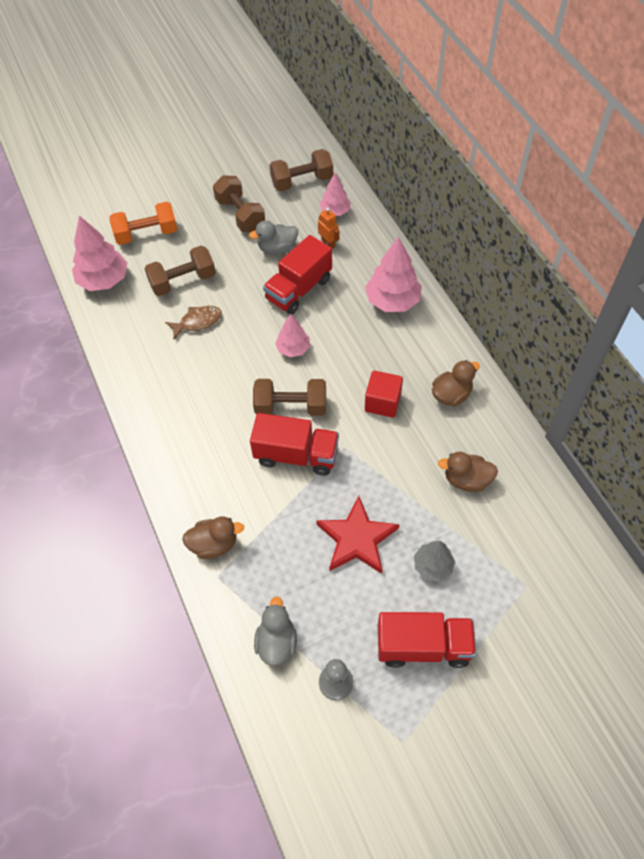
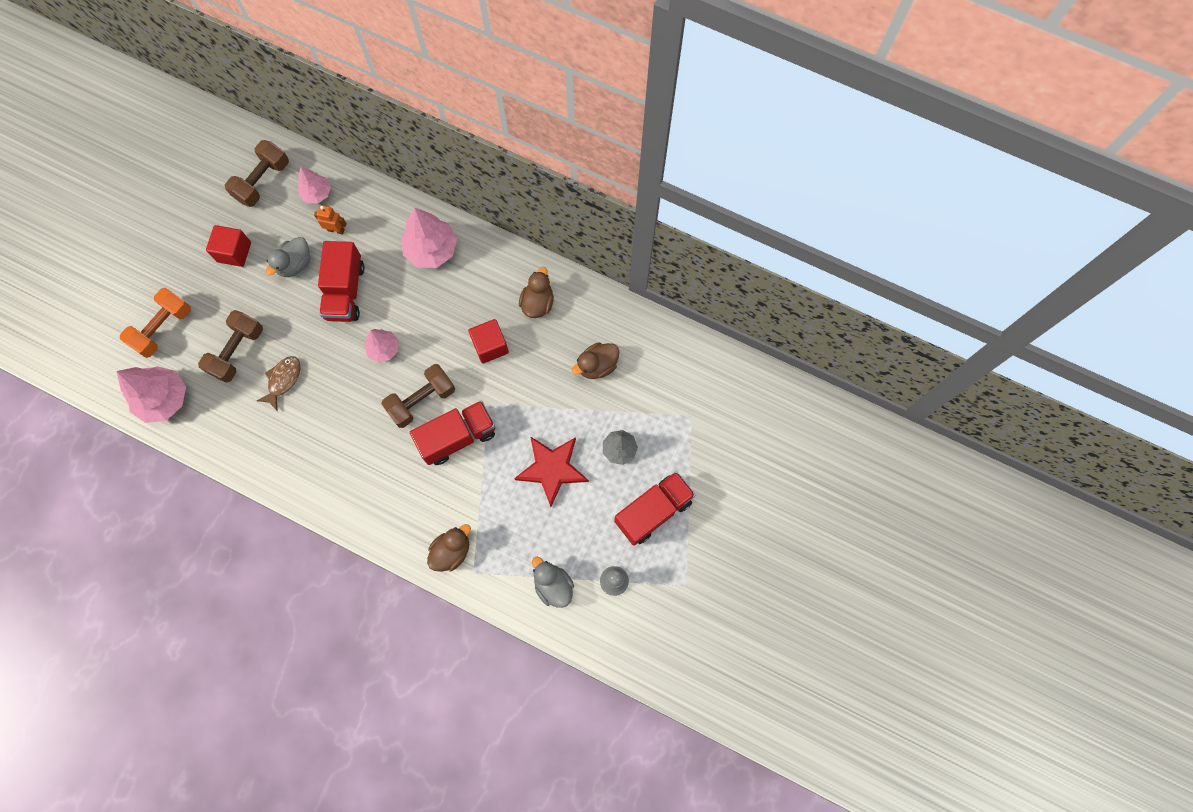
camera: 40 degrees left, 15 degrees up
brown dumbbell [213,175,265,232] -> red cube [206,225,251,267]

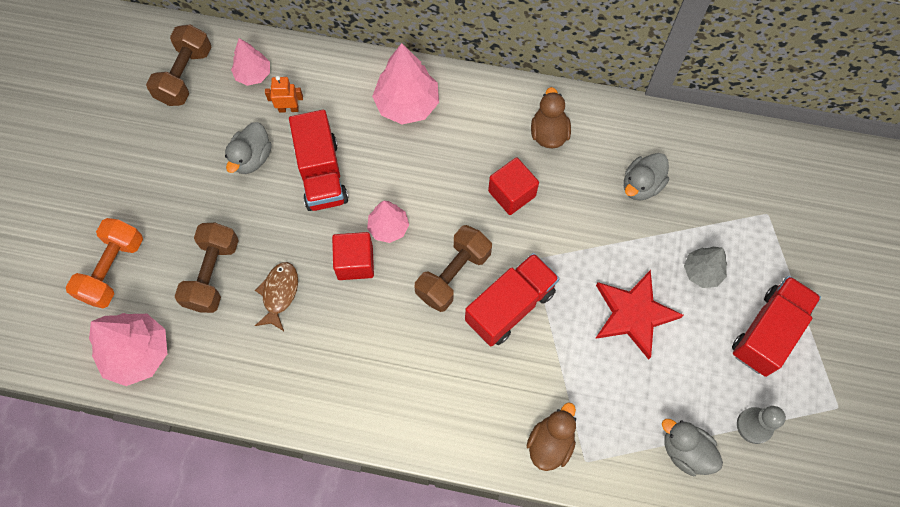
camera: 15 degrees left, 5 degrees down
red cube [206,225,251,267] -> red cube moved to [332,232,374,280]
brown duck [572,342,619,379] -> grey duck [624,153,669,201]

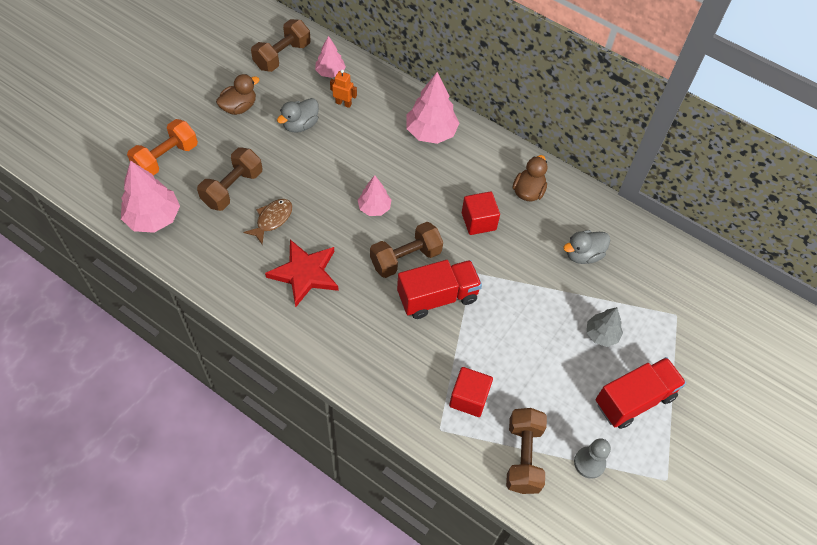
camera: 20 degrees right, 10 degrees down
red truck [289,110,348,211] -> none
red cube [332,232,374,280] -> red cube moved to [449,367,493,417]
brown duck [527,403,576,471] -> brown duck moved to [216,74,259,115]
red star [595,270,684,360] -> red star moved to [265,240,339,307]
grey duck [662,419,723,476] -> brown dumbbell [506,408,547,494]

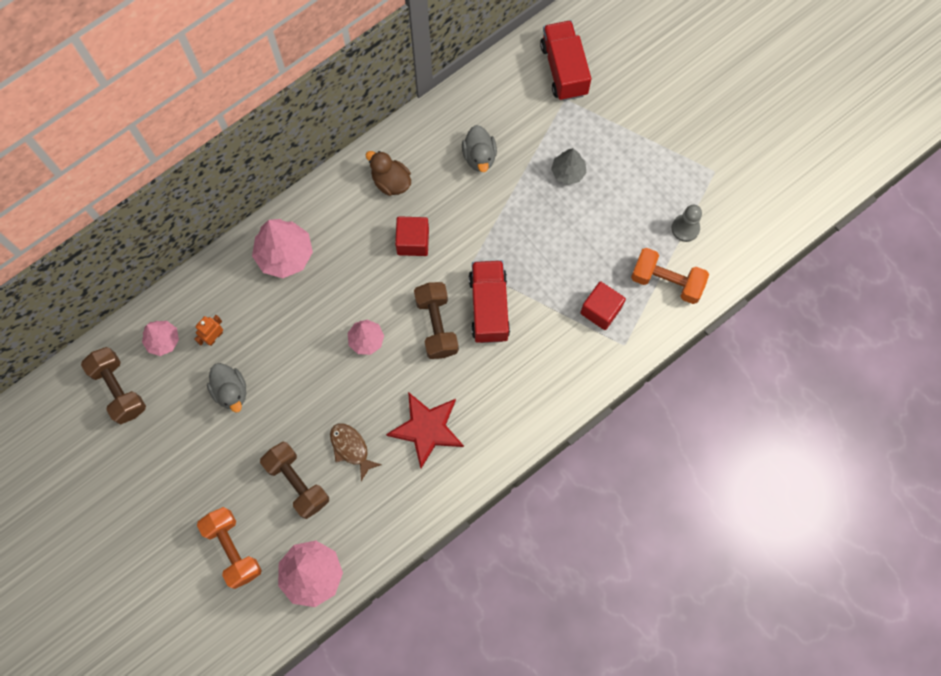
camera: 70 degrees left, 15 degrees up
brown duck [216,74,259,115] -> none
brown dumbbell [506,408,547,494] -> orange dumbbell [631,248,709,304]
red truck [596,357,686,429] -> red truck moved to [540,20,591,101]

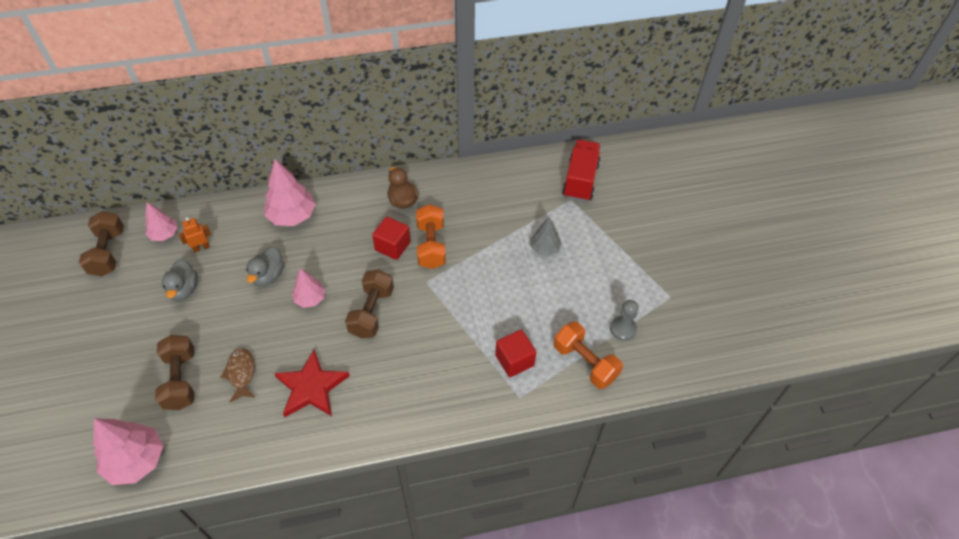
camera: 25 degrees right, 20 degrees down
orange dumbbell [197,507,262,589] -> orange dumbbell moved to [416,204,446,269]
grey duck [462,125,497,172] -> grey duck moved to [246,246,284,287]
red truck [469,260,510,343] -> none

